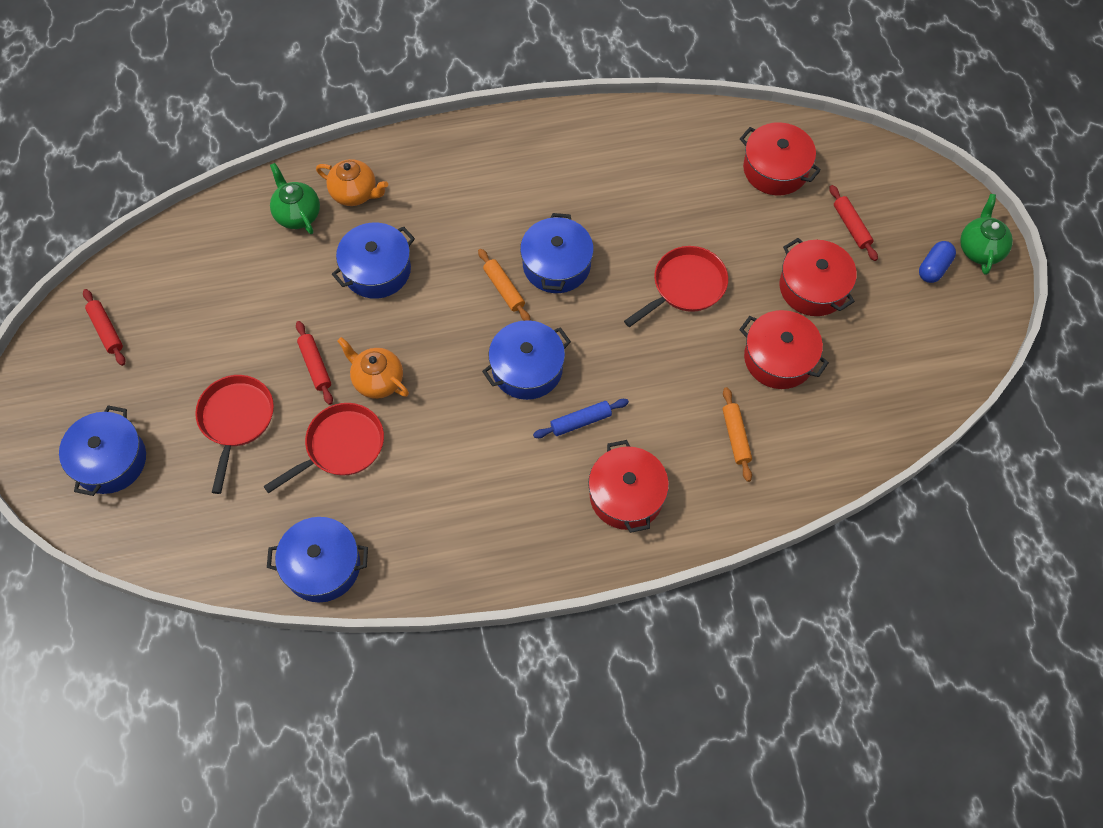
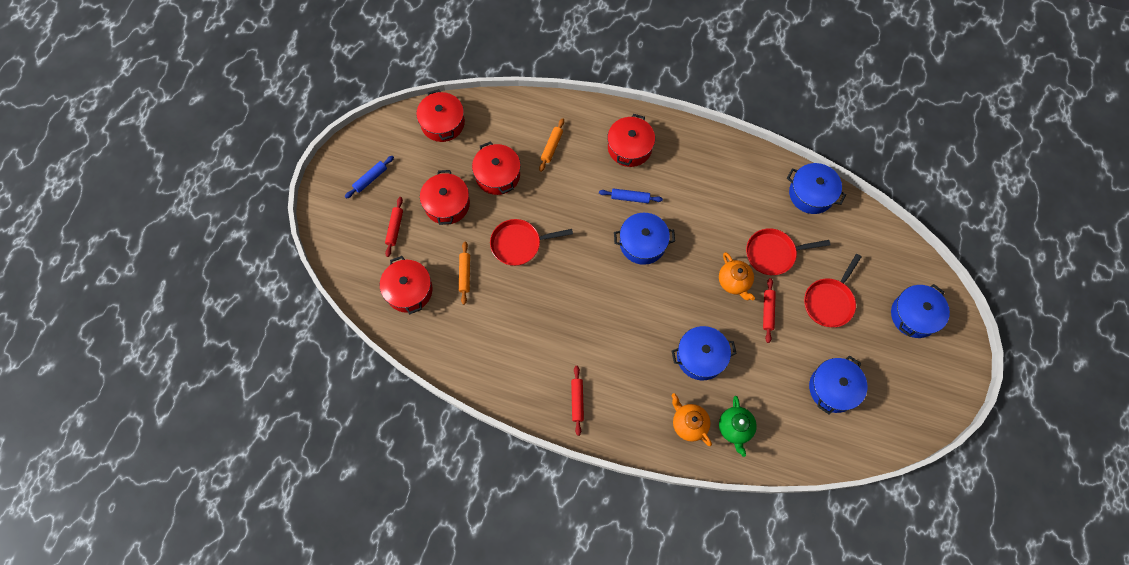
camera: 150 degrees left, 5 degrees up
red rolling pin [83,289,125,366] -> red rolling pin moved to [571,366,584,436]
orange rolling pin [478,249,531,321] -> orange rolling pin moved to [459,242,470,305]
blue pot [520,213,594,293] -> blue pot moved to [809,355,867,414]
blue capsule [919,241,956,283] -> blue rolling pin [345,156,394,199]
green teapot [960,194,1013,275] -> none
none -> red pot [416,89,465,142]

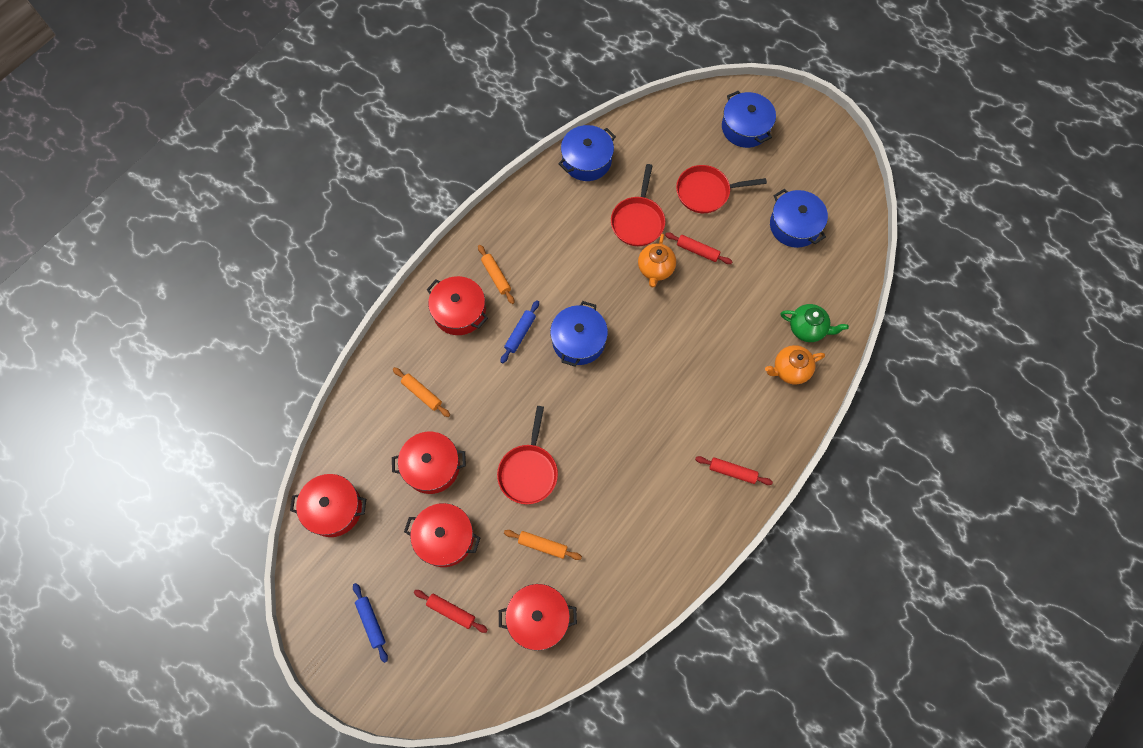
camera: 70 degrees left, 0 degrees up
blue pot [671,326,737,380] -> none
orange teapot [719,252,755,300] -> orange teapot turned 105 degrees clockwise [638,234,676,287]
red pan [804,254,862,327] -> red pan turned 120 degrees clockwise [676,165,767,213]
none -> orange rolling pin [478,245,515,304]

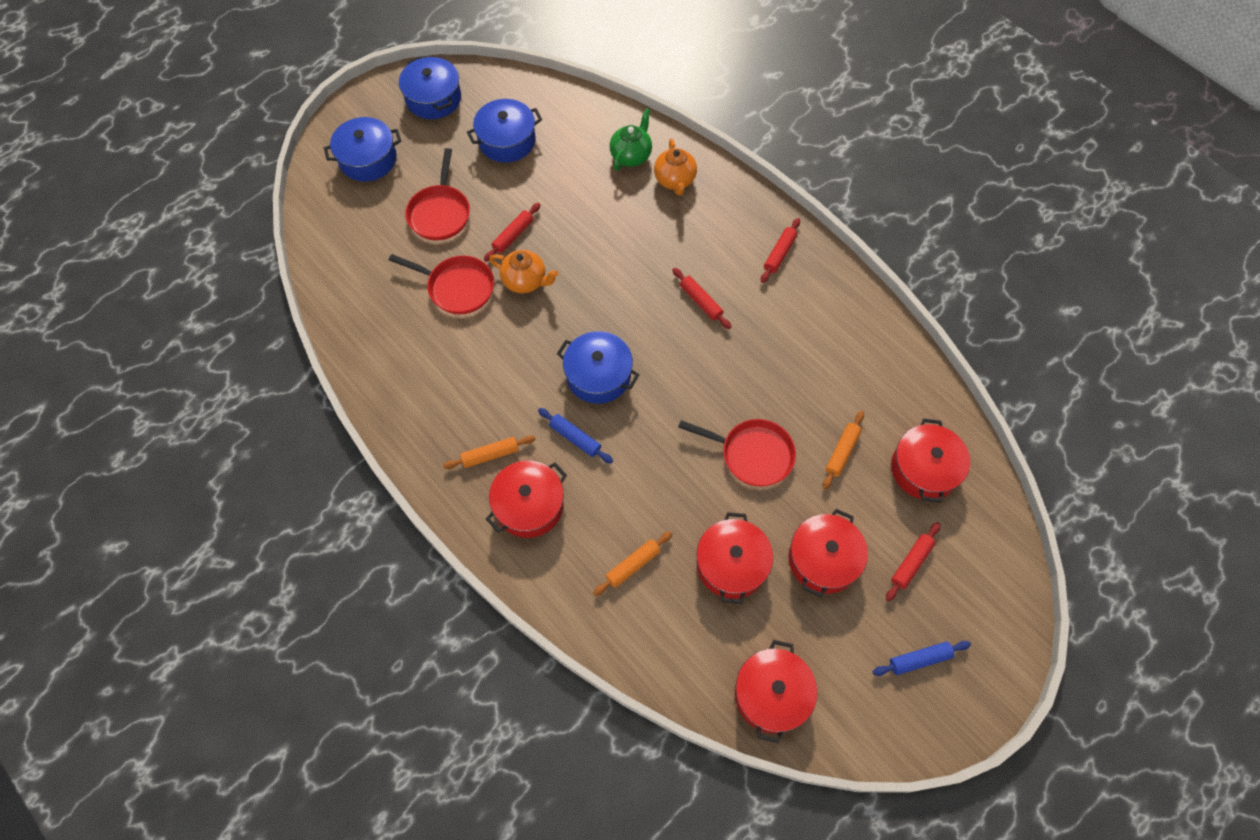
camera: 80 degrees left, 5 degrees down
blue pot [558,125,616,181] -> blue pot moved to [399,56,461,119]
none -> red rolling pin [672,268,731,329]

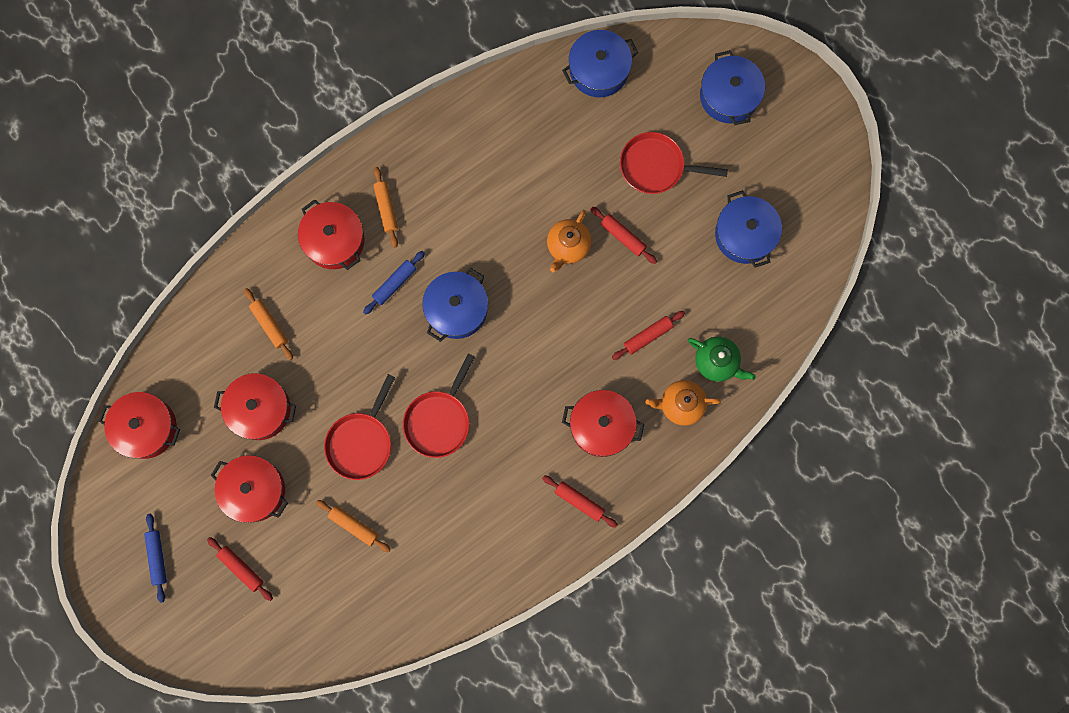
camera: 95 degrees right, 15 degrees up
red pan [389,254,494,314] -> red pan moved to [403,353,475,458]
blue pot [399,56,461,119] -> blue pot moved to [562,30,638,97]
red rolling pin [672,268,731,329] -> red rolling pin moved to [612,311,685,360]
red pot [891,418,970,503] -> red pot moved to [562,390,644,457]

